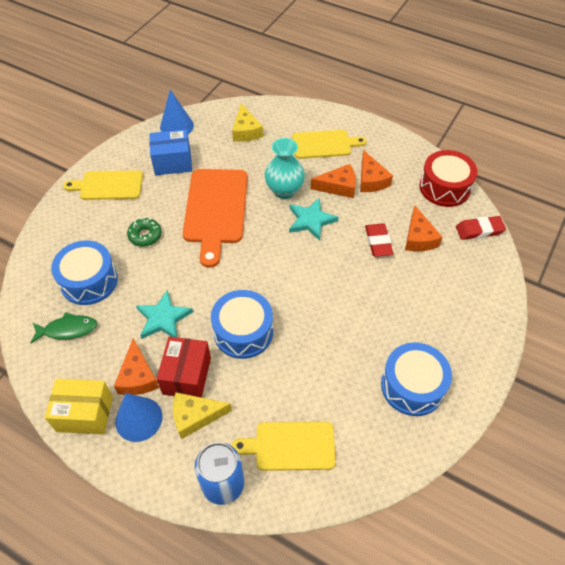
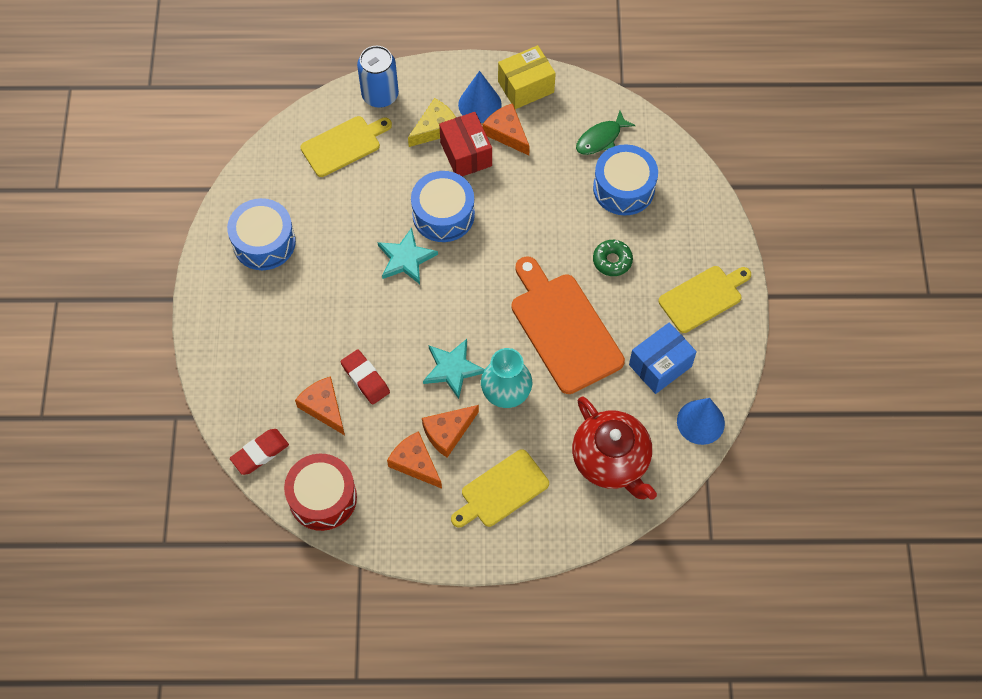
camera: 150 degrees right, 10 degrees up
turquoise star [136,290,193,339] -> turquoise star moved to [377,228,438,284]
yellow cheese [232,103,263,142] -> red teapot [572,396,657,500]

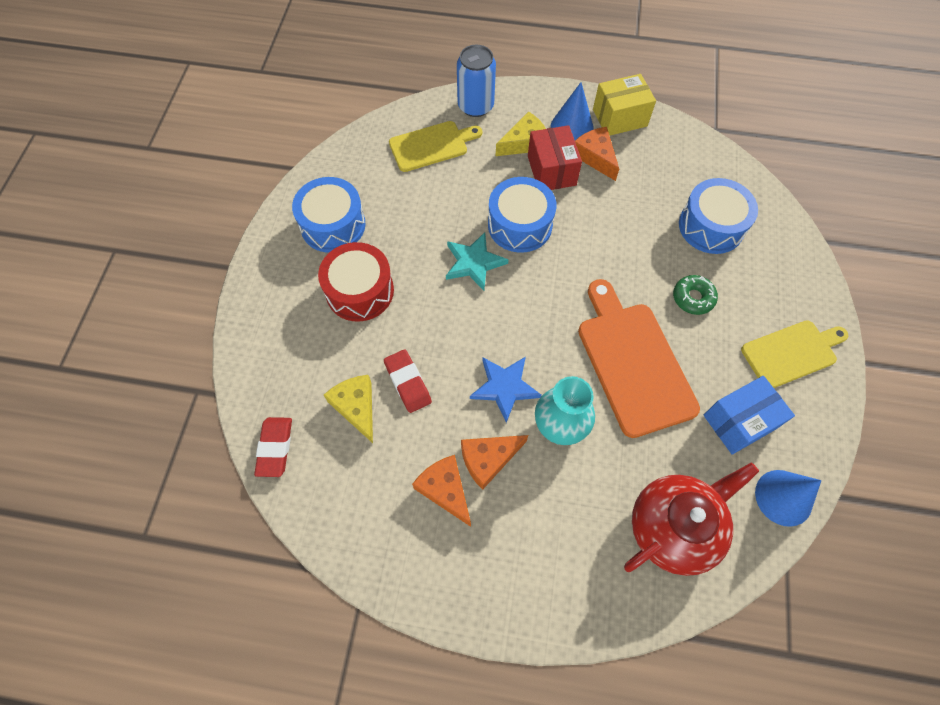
camera: 10 degrees right, 0 degrees up
red eraser [230,429,289,475] -> red eraser turned 60 degrees counterclockwise [254,417,292,477]
red drum [284,453,357,531] -> red drum moved to [318,242,394,322]
orange cheese [295,376,345,435] -> yellow cheese [324,375,373,443]
turquoise star [423,339,485,399] -> blue star [470,357,542,423]
yellow cutting board [451,449,549,528] -> none
red teapot [572,396,657,500] -> red teapot turned 105 degrees counterclockwise [624,463,759,576]
green fish [576,111,636,155] -> none

